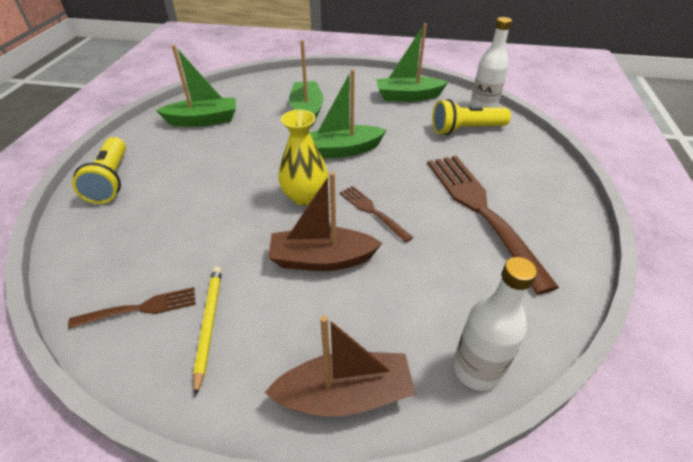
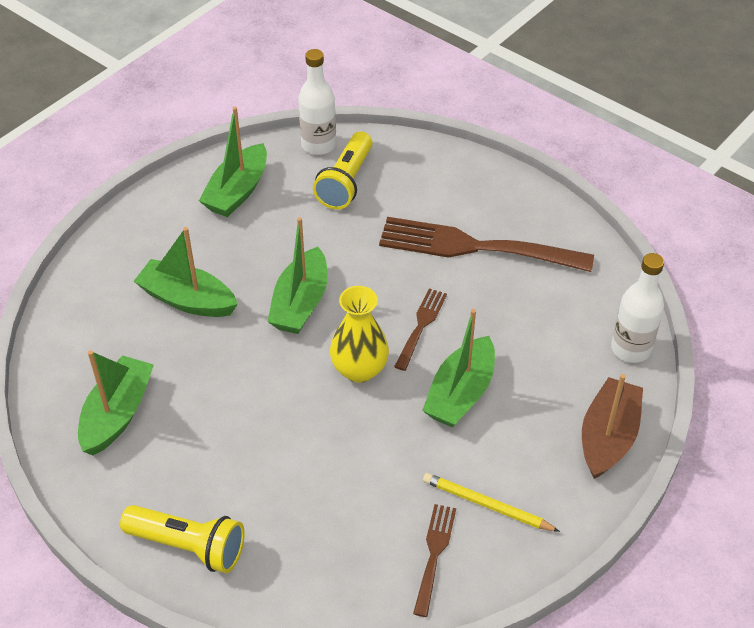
camera: 60 degrees left, 5 degrees up
brown boat [268,172,382,271] -> green boat [422,309,495,427]
brown fork [340,186,413,243] -> brown fork turned 120 degrees clockwise [394,288,447,371]

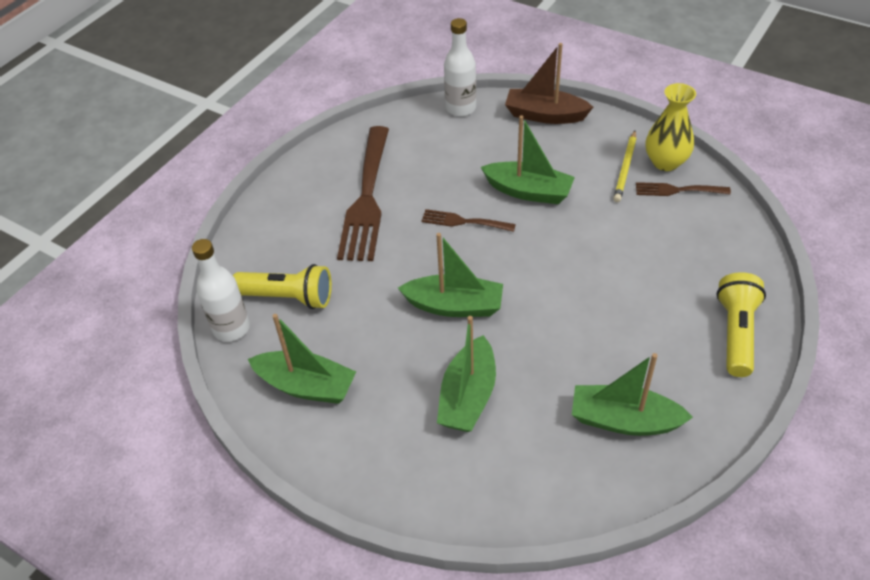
camera: 95 degrees left, 0 degrees up
yellow vase [330,286,389,383] -> yellow vase moved to [646,83,696,171]

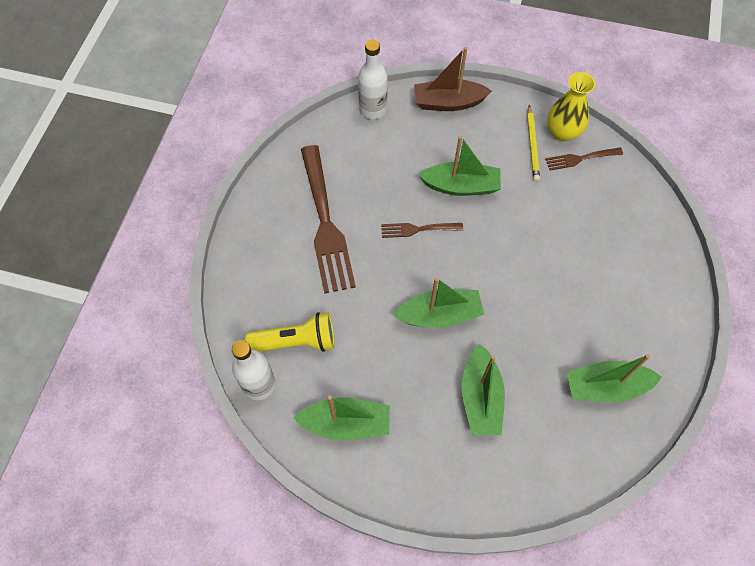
camera: 20 degrees left, 15 degrees up
yellow flashlight [716,272,766,377] -> none

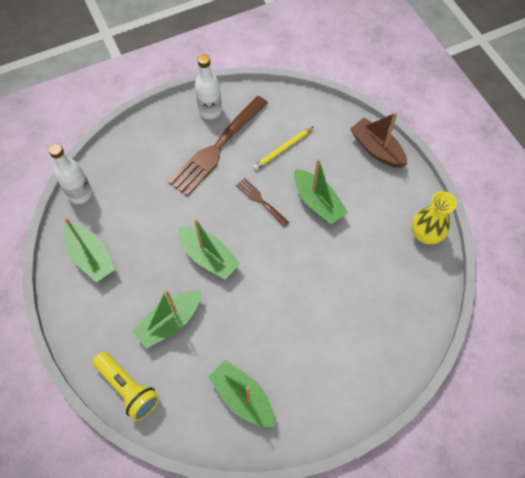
camera: 50 degrees right, 0 degrees up
yellow flashlight [245,312,335,352] -> yellow flashlight moved to [92,352,160,421]
white bottle [358,40,388,119] -> white bottle moved to [195,54,222,119]
yellow pencil [527,105,540,182] -> yellow pencil moved to [253,127,313,170]
brown fork [545,147,623,171] -> none

